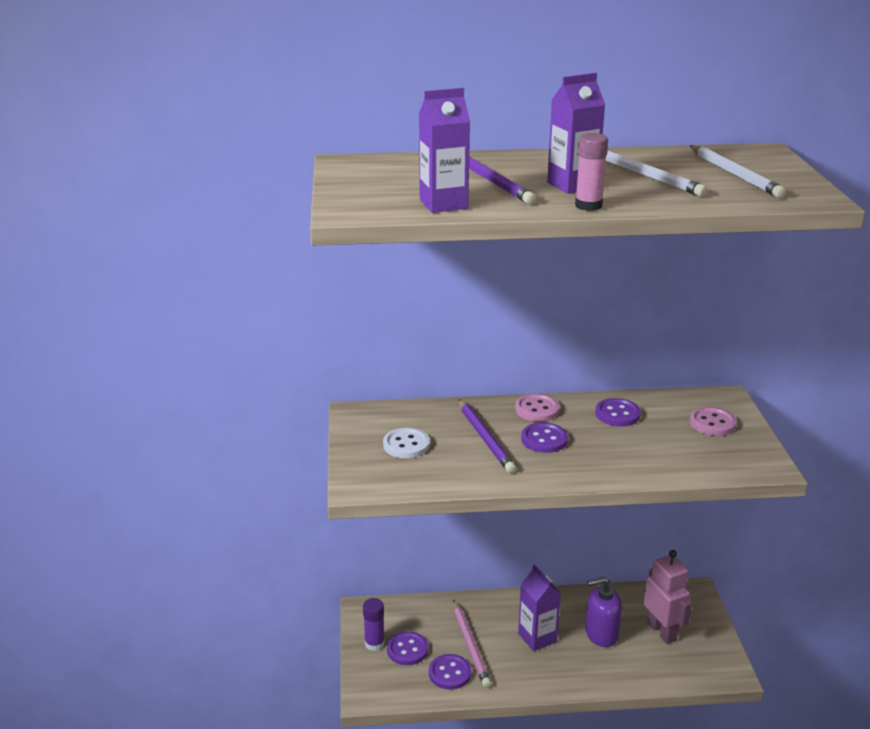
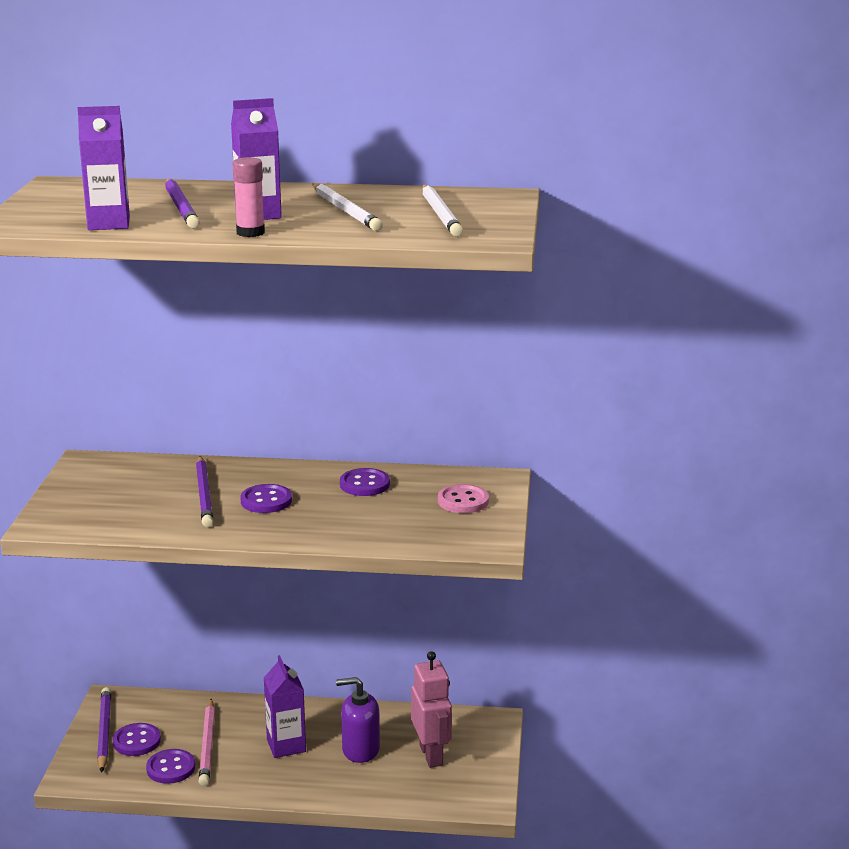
camera: 10 degrees right, 5 degrees down
purple glue stick [363,598,385,651] -> purple pencil [97,687,111,773]
white button [383,428,430,458] -> none
pink button [515,394,559,422] -> none

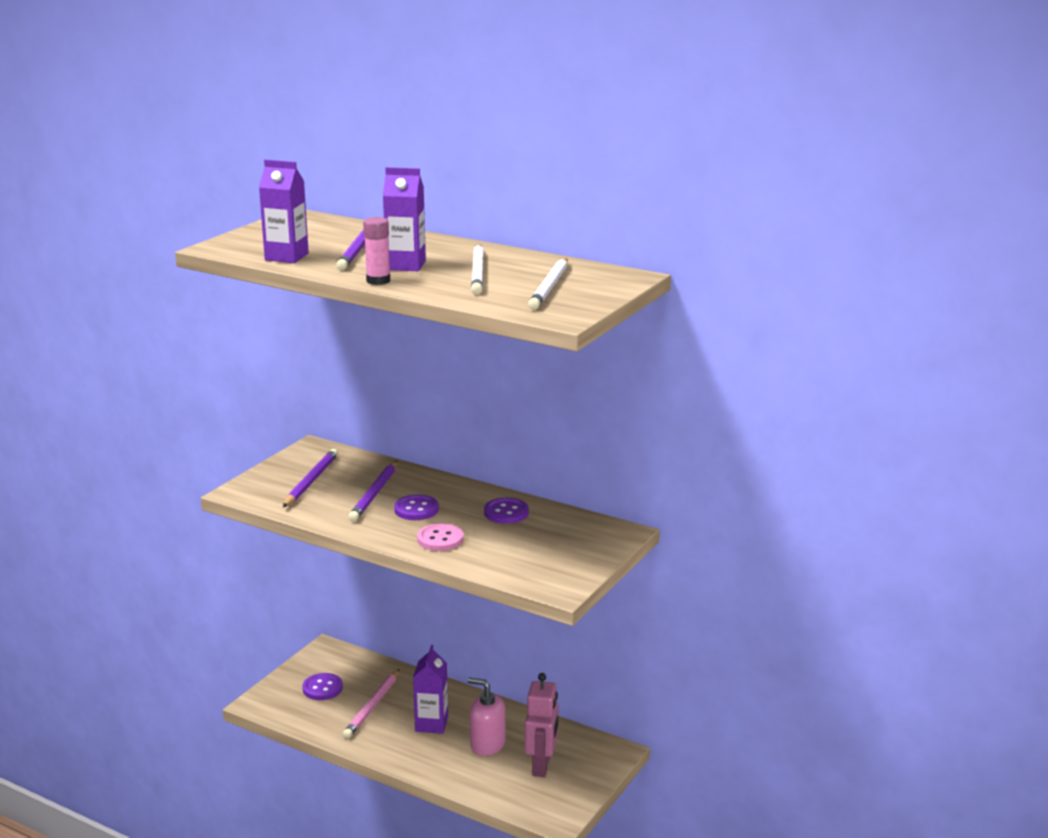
camera: 25 degrees right, 0 degrees up
purple pencil [97,687,111,773] -> purple pencil moved to [283,449,338,507]
purple button [146,749,195,784] -> none
purple soap dispenser [336,677,380,763] -> pink soap dispenser [468,678,506,756]
pink button [438,484,489,513] -> pink button moved to [417,523,464,551]

